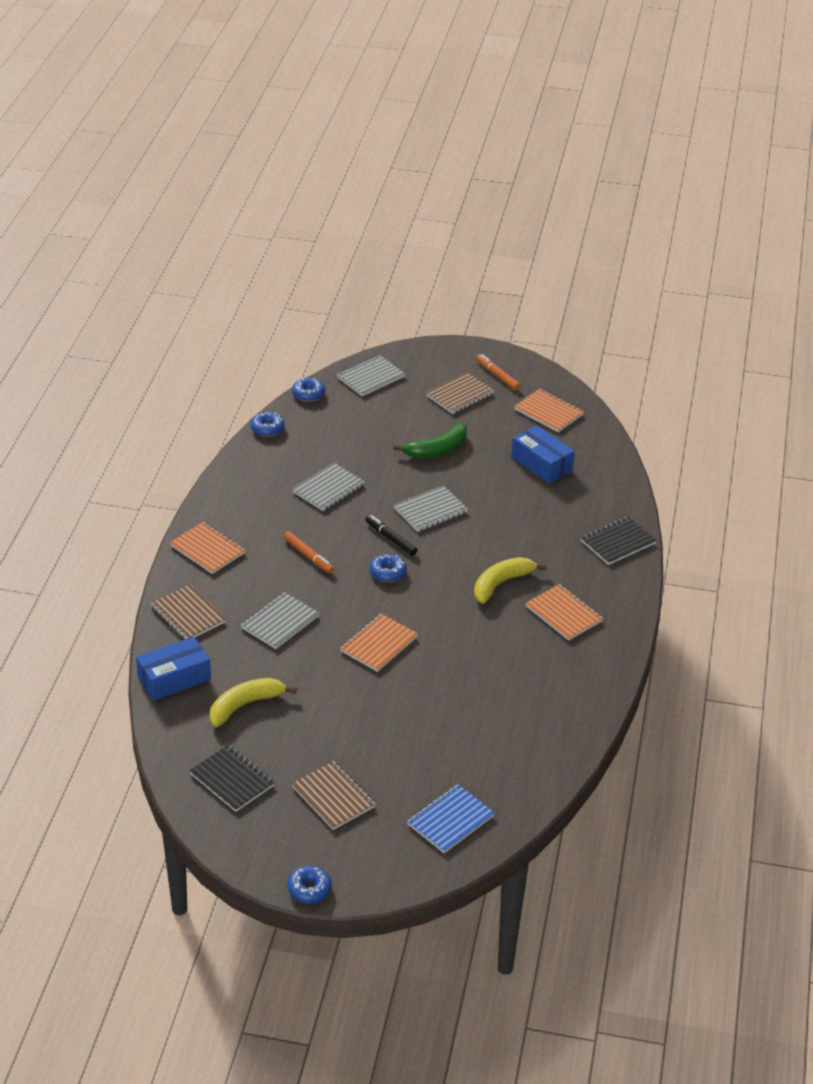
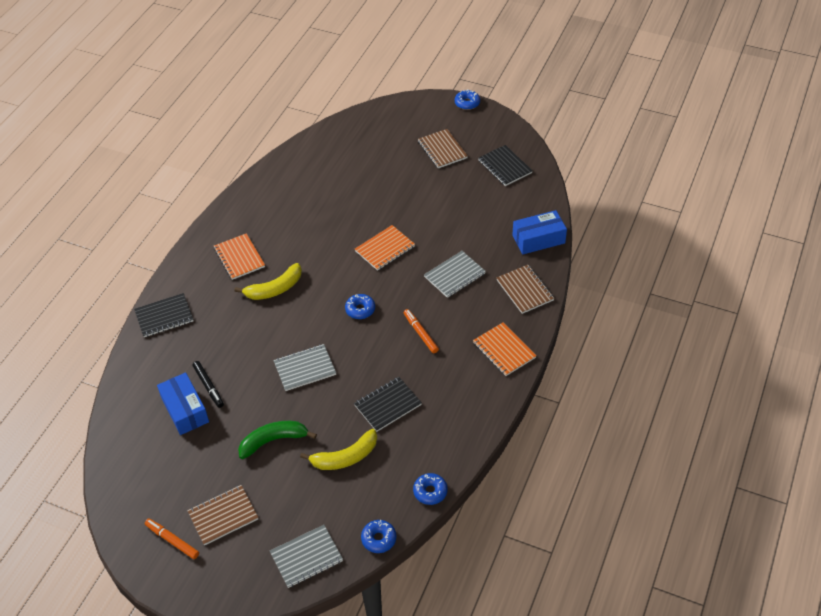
camera: 165 degrees left, 10 degrees up
yellow banana [210,678,297,727] -> yellow banana moved to [300,429,377,470]
grey notebook [292,463,365,511] -> black notebook [354,377,422,432]
black marker [365,515,417,556] -> black marker moved to [192,361,224,408]
blue notebook [407,784,495,853] -> none
orange marker [476,354,521,390] -> orange marker turned 150 degrees clockwise [145,519,199,559]
orange notebook [514,389,584,432] -> none

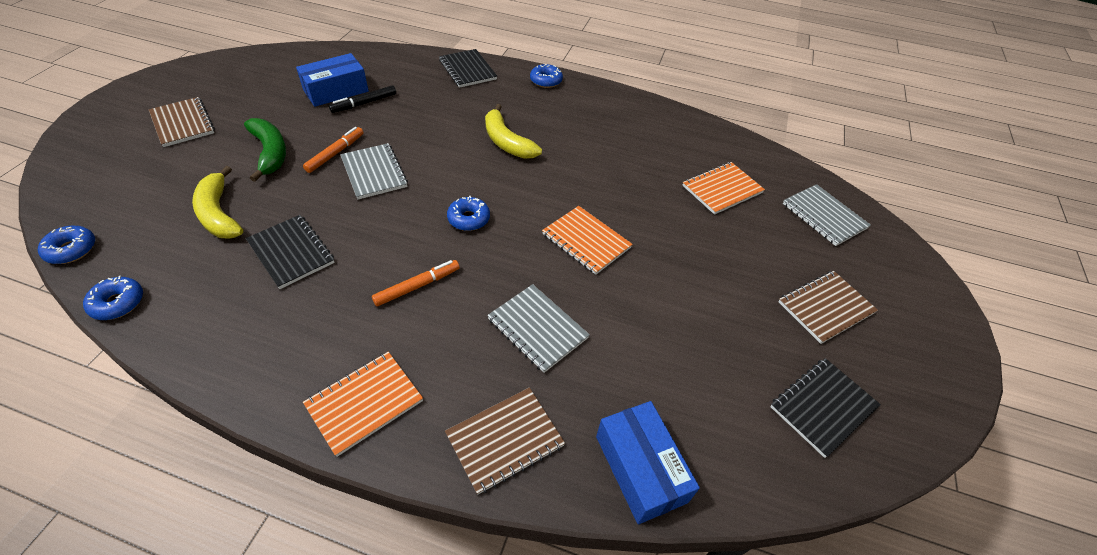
camera: 80 degrees right, 0 degrees up
orange marker [145,519,199,559] -> orange marker moved to [303,127,363,173]
orange notebook [214,233,265,280] -> orange notebook moved to [682,162,765,215]
grey notebook [270,525,343,588] -> grey notebook moved to [783,184,871,246]
blue donut [455,89,480,110] -> blue donut moved to [530,64,563,88]

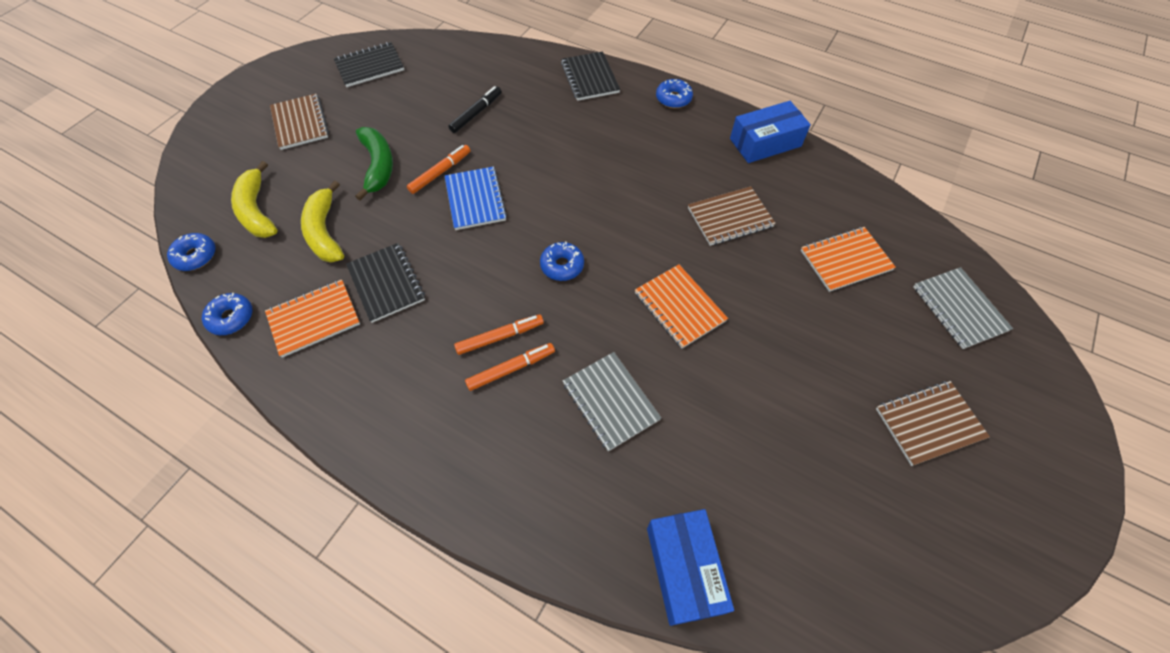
camera: 15 degrees right, 10 degrees up
blue box [296,53,369,107] -> blue box moved to [730,101,811,163]
orange notebook [303,352,423,457] -> orange notebook moved to [265,280,360,358]
black marker [329,85,396,113] -> black marker turned 150 degrees clockwise [448,86,502,133]
grey notebook [340,143,408,199] -> blue notebook [445,166,507,230]
brown notebook [445,387,565,495] -> brown notebook moved to [688,186,776,246]
yellow banana [485,104,542,159] -> yellow banana moved to [231,161,278,238]
black notebook [770,358,881,458] -> black notebook moved to [334,42,404,87]
none -> orange marker [465,343,555,391]

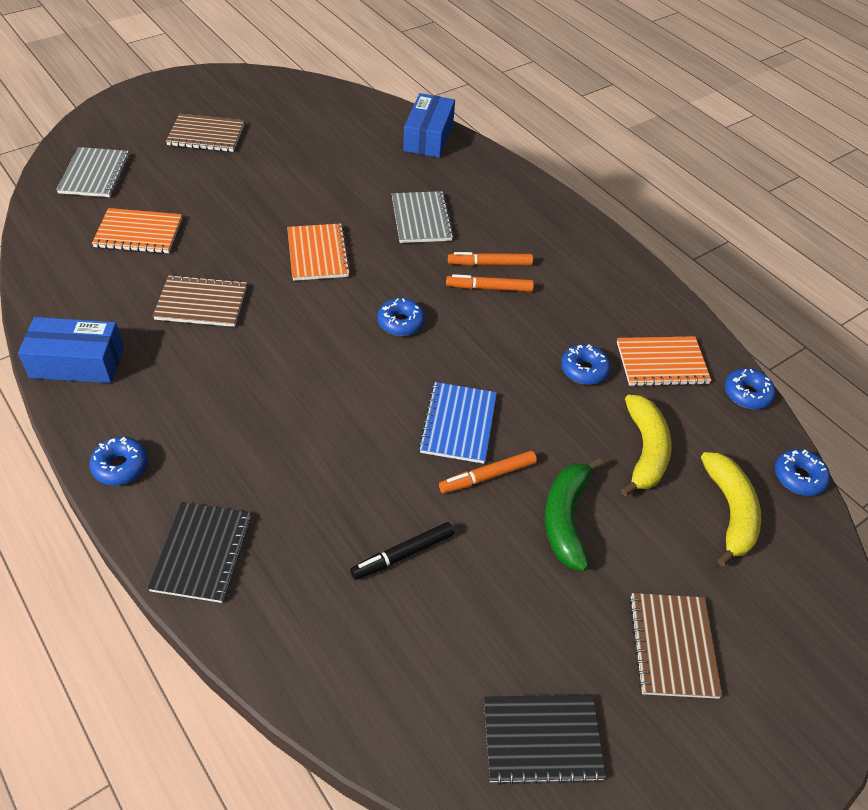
camera: 160 degrees left, 10 degrees down
black notebook [346,243,425,323] -> blue donut [561,344,611,385]

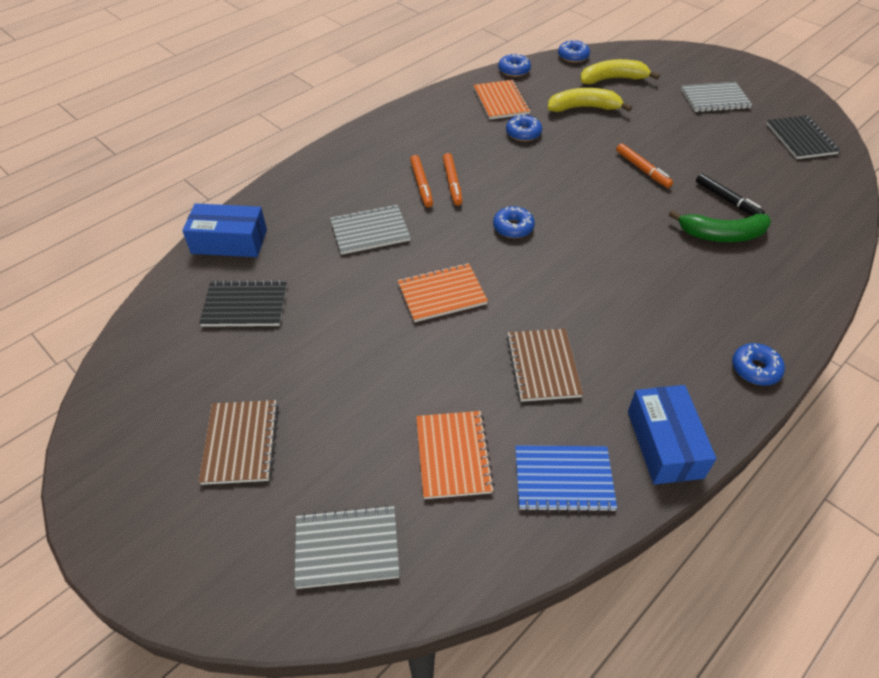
camera: 95 degrees left, 0 degrees up
black notebook [147,502,251,603] -> black notebook moved to [199,280,287,327]
blue notebook [418,382,497,464] -> blue notebook moved to [515,445,617,512]
green banana [545,458,603,571] -> green banana moved to [669,210,771,242]
brown notebook [629,593,722,699] -> grey notebook [681,82,752,112]

